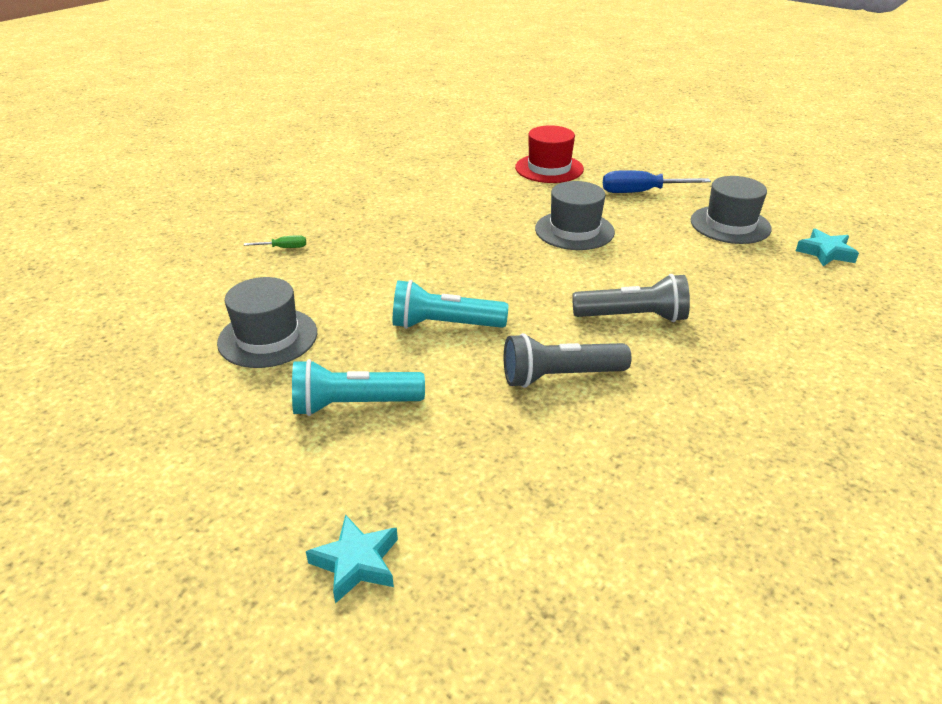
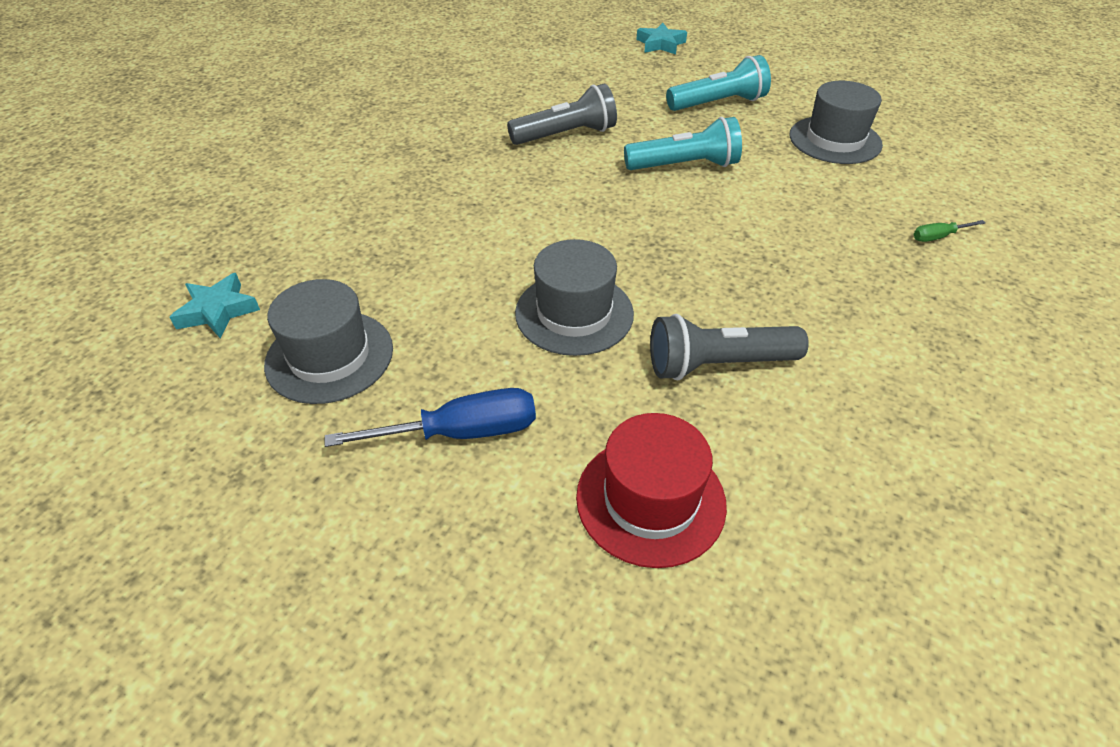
camera: 170 degrees right, 10 degrees up
grey flashlight [572,274,690,322] -> grey flashlight moved to [650,314,809,380]

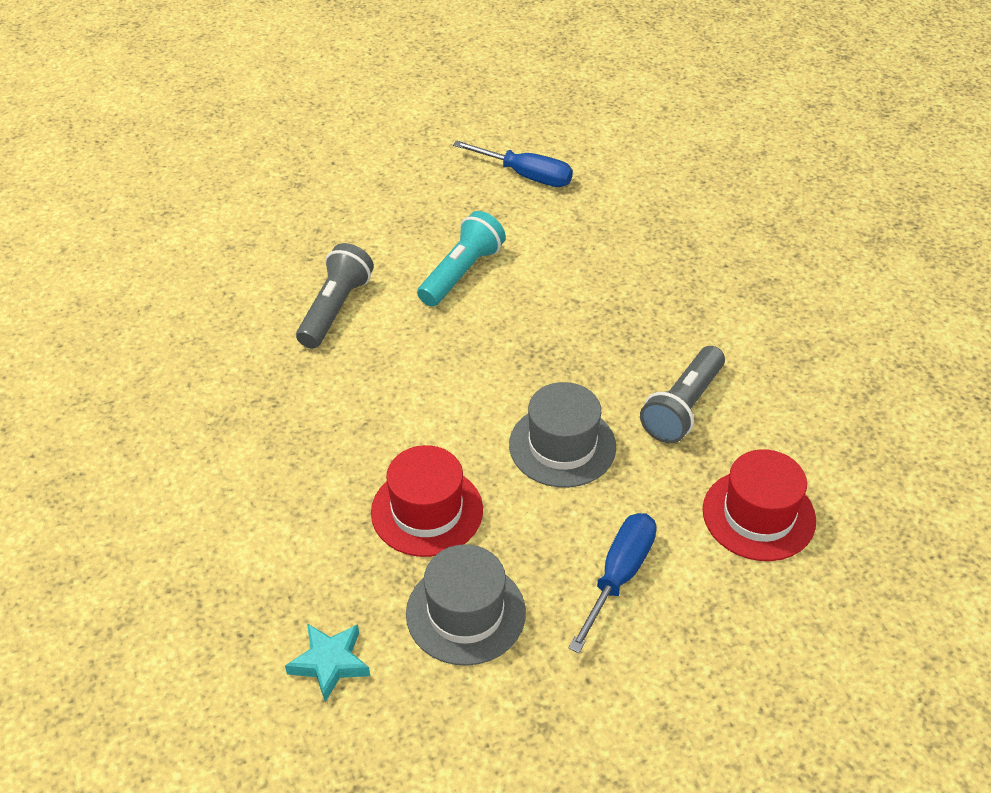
camera: 50 degrees left, 0 degrees up
turquoise star [636,23,687,54] -> none
turquoise flashlight [666,55,771,111] -> none
grey hat [790,81,883,164] -> blue screwdriver [453,141,573,187]
green screwdriver [913,220,985,242] -> none
none -> red hat [371,445,483,557]

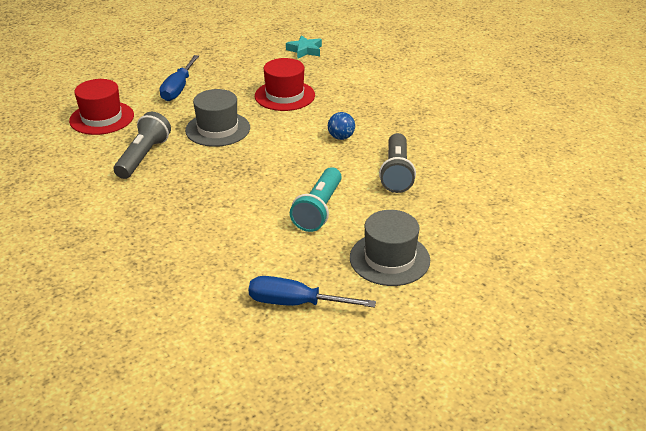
camera: 165 degrees right, 10 degrees down
grey hat [406,544,526,666] -> grey hat moved to [350,210,430,286]
none -> blue ball [328,112,355,140]

